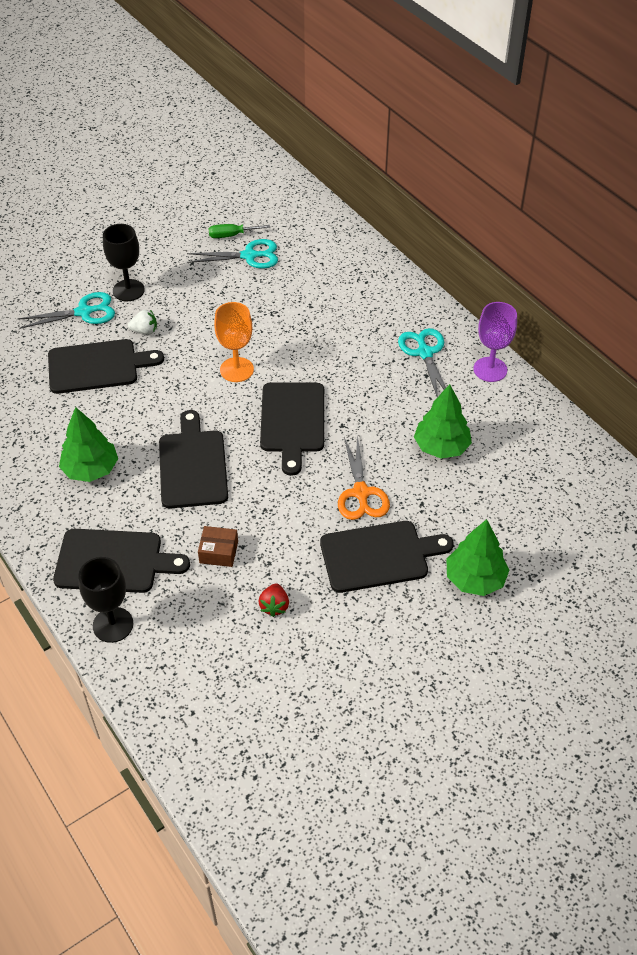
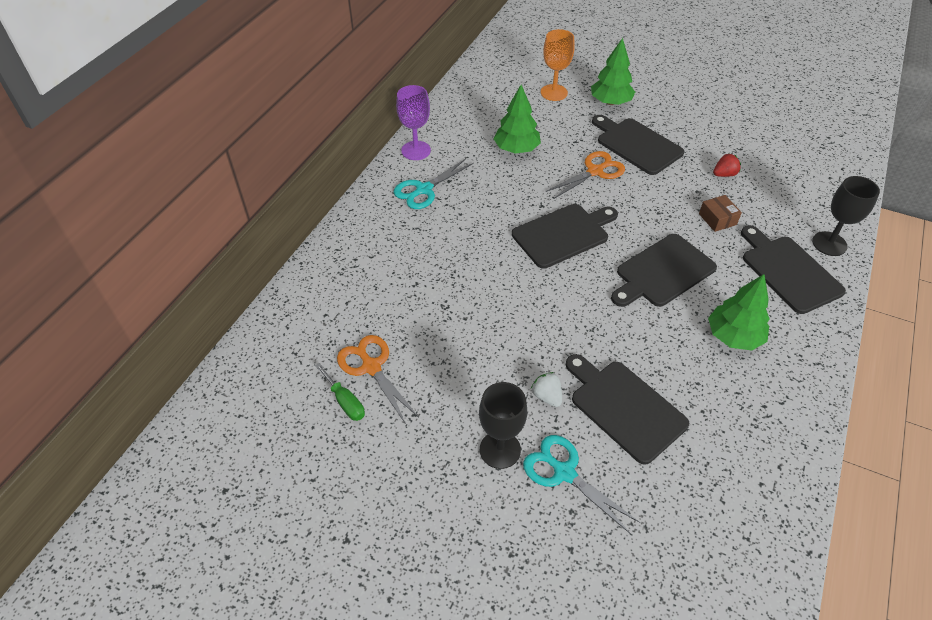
camera: 120 degrees left, 0 degrees up
turquoise scissors [187,239,278,269] -> orange scissors [337,335,419,424]
orange goblet [214,302,254,382] -> orange goblet moved to [541,29,575,101]

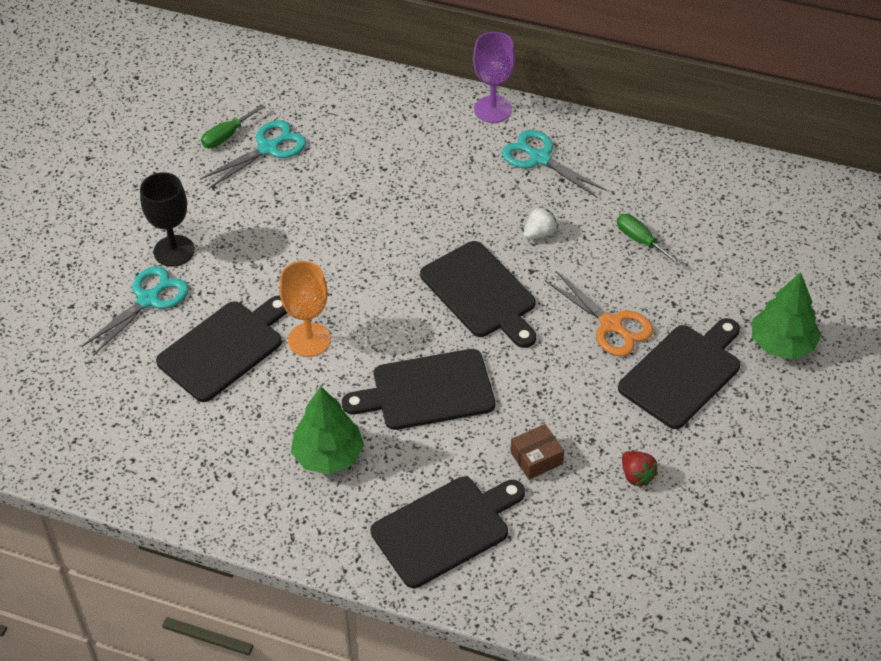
camera: 85 degrees right, 0 degrees up
orange scissors [337,335,419,424] -> turquoise scissors [200,120,307,189]
purple goblet [396,85,431,160] -> purple goblet moved to [473,32,515,123]
green tree [493,85,541,154] -> green screwdriver [617,214,682,265]
white strawberry [531,372,562,407] -> white strawberry moved to [523,206,558,239]
orange goblet [541,29,575,101] -> orange goblet moved to [280,261,331,357]
black cutting board [611,234,717,307] -> black cutting board turned 60 degrees counterclockwise [342,349,495,430]
black goblet [812,176,880,256] -> none

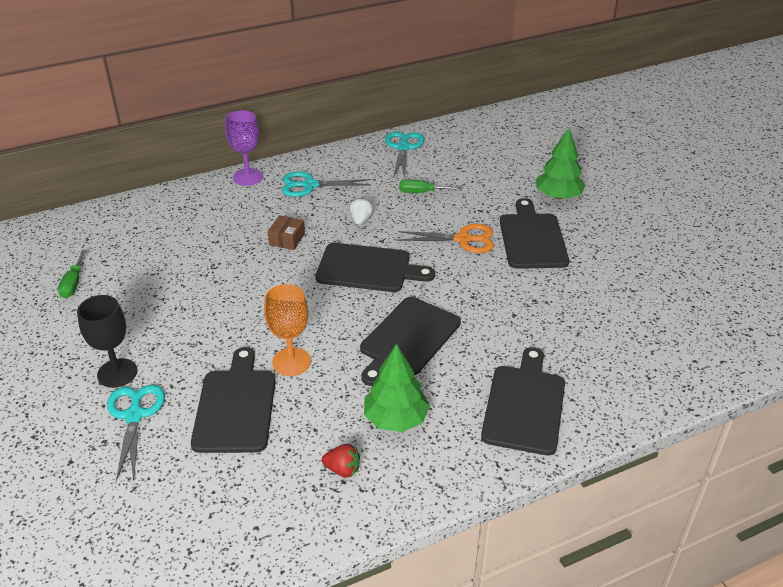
camera: 45 degrees left, 10 degrees down
turquoise scissors [200,120,307,189] -> turquoise scissors moved to [385,132,424,178]
brown box [511,424,564,480] -> brown box moved to [268,215,305,250]
red strawberry [622,451,658,486] -> red strawberry moved to [322,444,360,478]

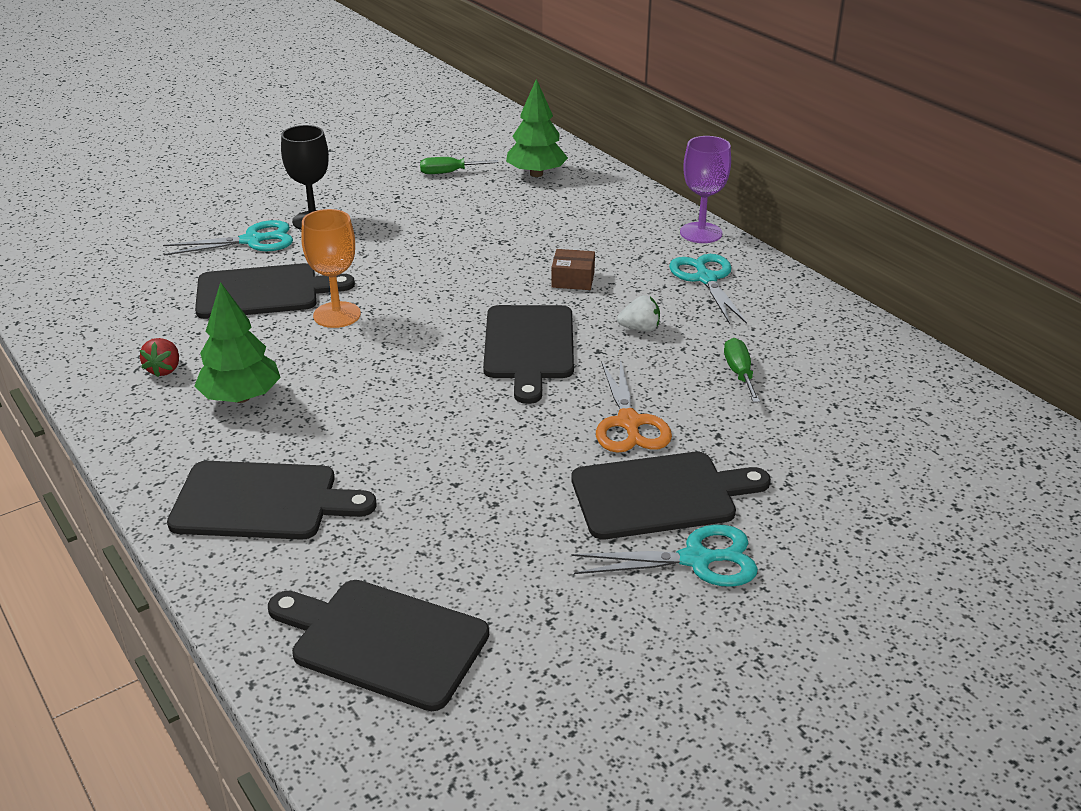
camera: 80 degrees right, 5 degrees down
black cutting board [360,297,461,386] -> black cutting board moved to [268,580,489,711]
turquoise scissors [385,132,424,178] -> turquoise scissors moved to [572,525,758,587]
green tree [536,128,585,199] -> green tree moved to [506,79,568,177]

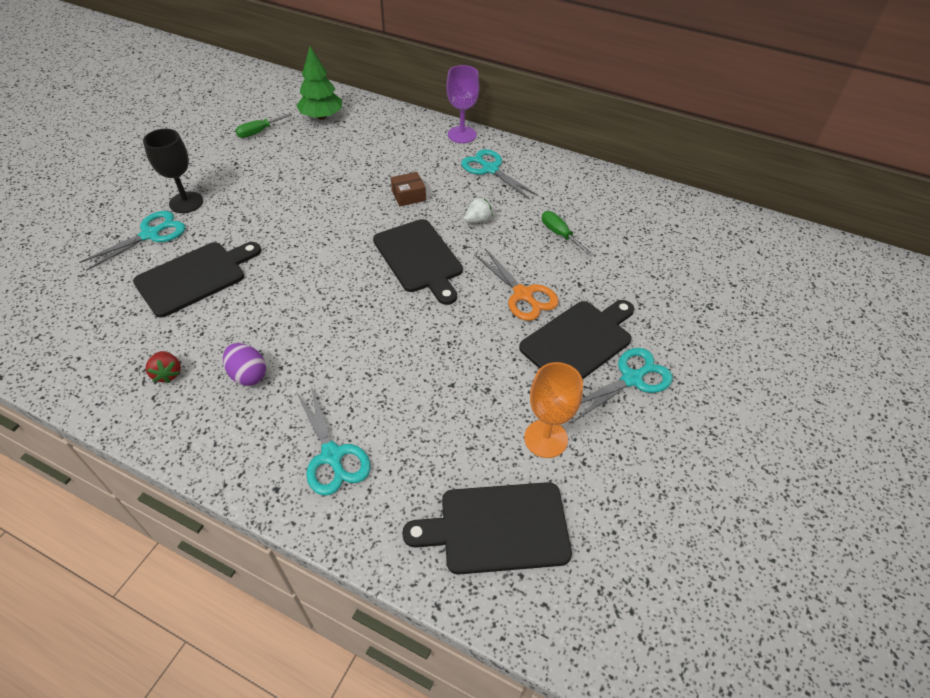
camera: 30 degrees left, 15 degrees up
black cutting board [167,461,376,540] -> turquoise scissors [296,386,371,495]
green tree [194,282,281,403] -> purple egg [223,343,266,386]
orange goblet [301,209,361,328] -> orange goblet moved to [524,362,583,458]

